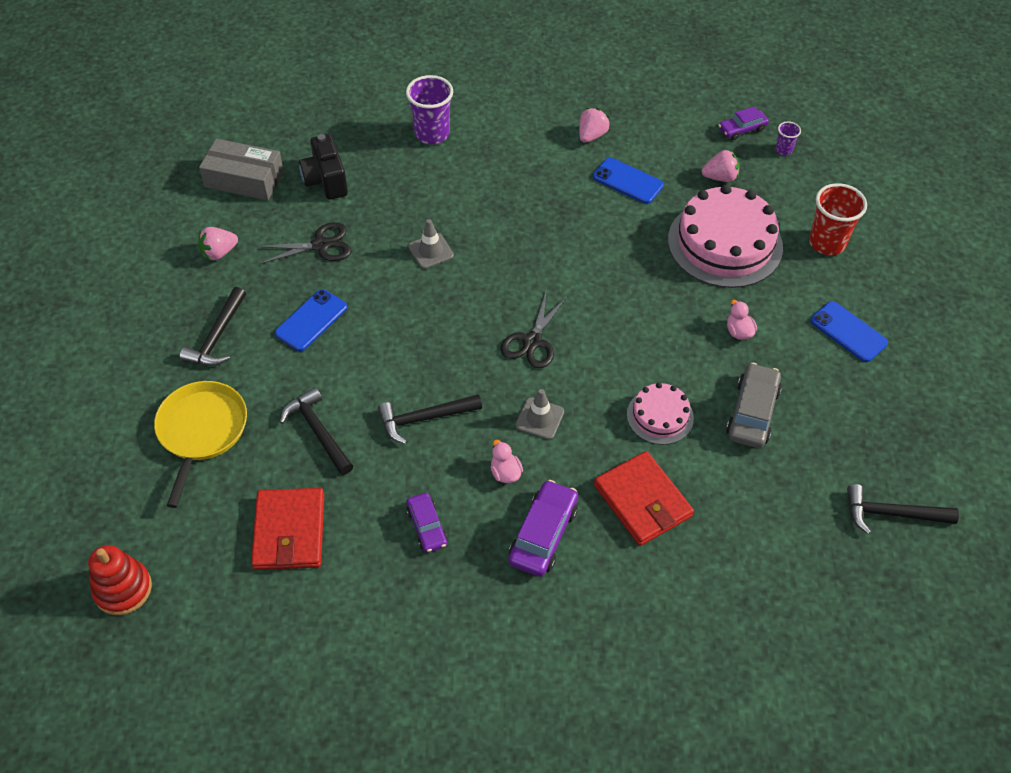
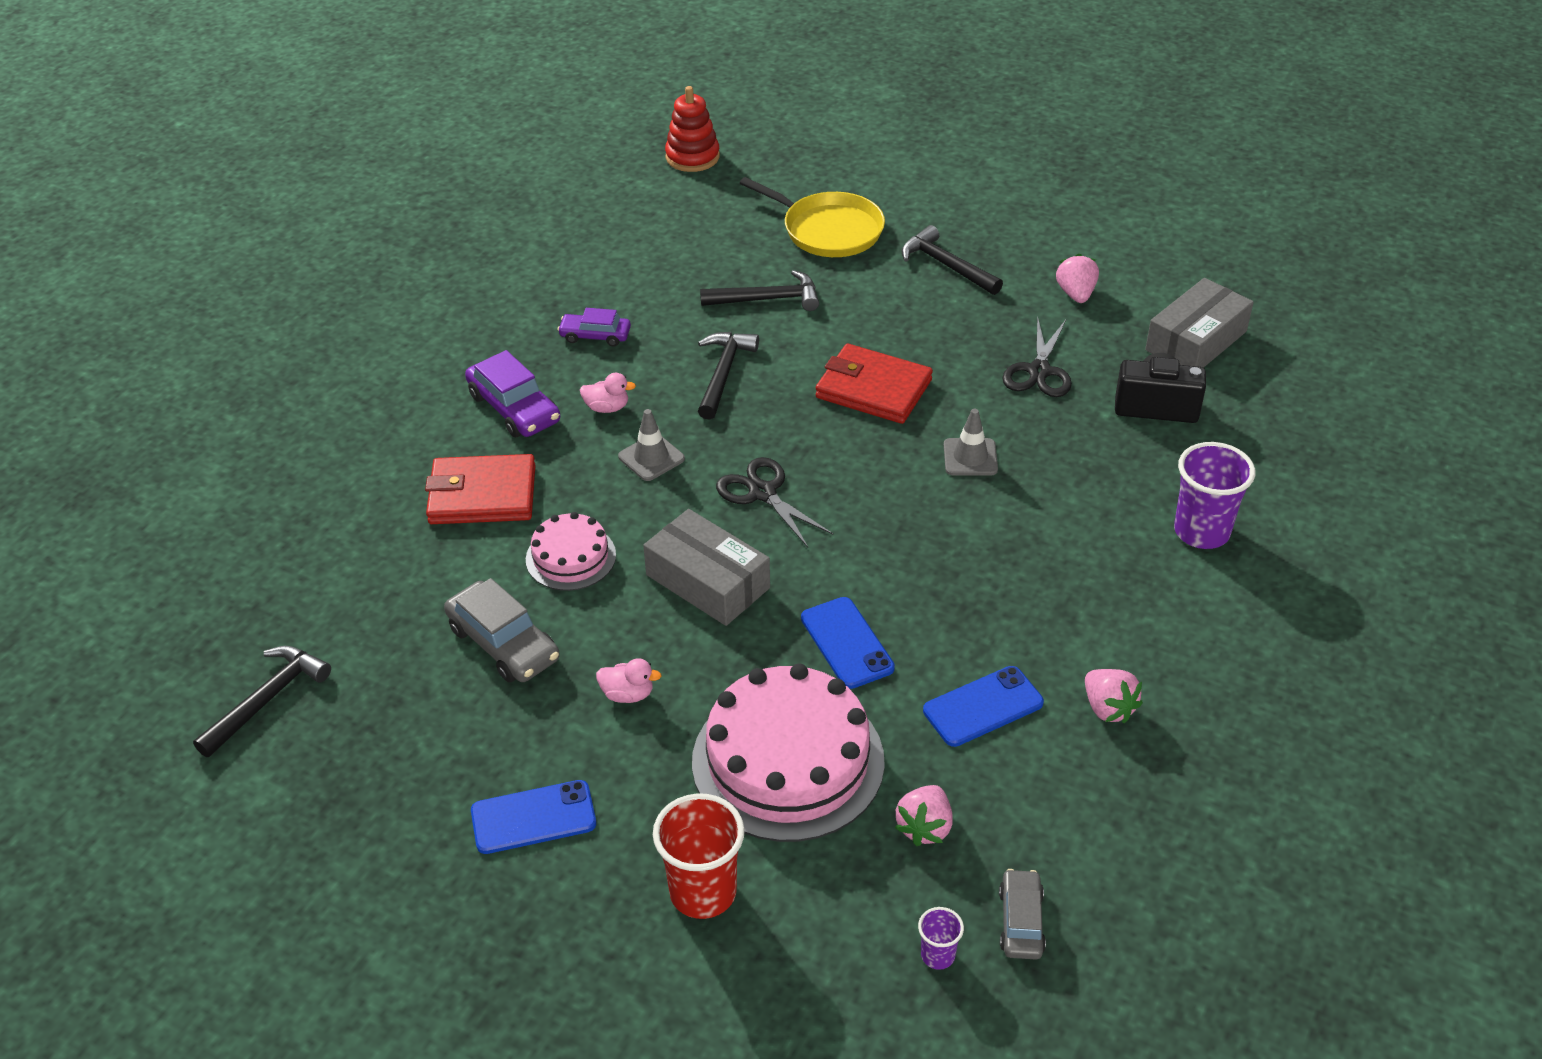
camera: 120 degrees right, 10 degrees down
red wallet [251,488,324,570] -> red wallet moved to [816,344,933,424]
blue phone [275,289,347,351] -> blue phone moved to [801,597,895,689]
purple car [719,106,769,140] -> grey car [999,869,1046,960]
none -> grey box [643,509,770,626]

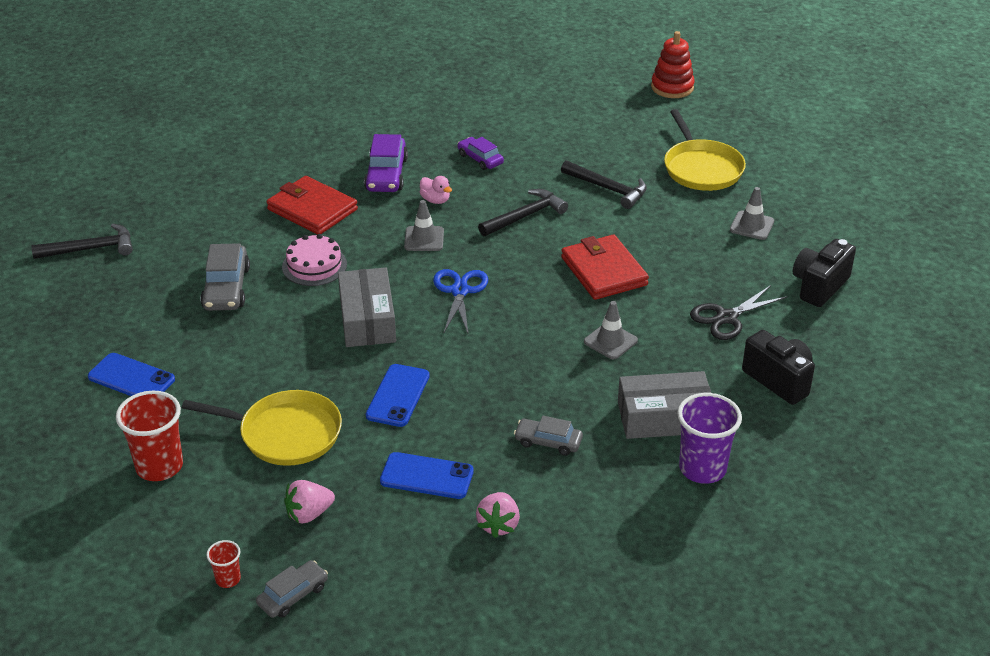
camera: 40 degrees right, 5 degrees down
pink duck [596,658,662,703] -> none
pink cake [692,664,885,842] -> yellow pan [182,390,342,466]
black scissors [716,457,833,548] -> blue scissors [433,269,488,336]
black hammer [901,225,1003,295] -> grey traffic cone [730,187,774,240]
purple cup [918,907,964,970] -> red cup [206,540,241,588]
pink strawberry [1056,254,1099,303] -> black camera [793,239,856,307]
grey box [1145,278,1254,368] -> grey box moved to [618,371,711,439]
none -> grey car [514,416,583,456]

